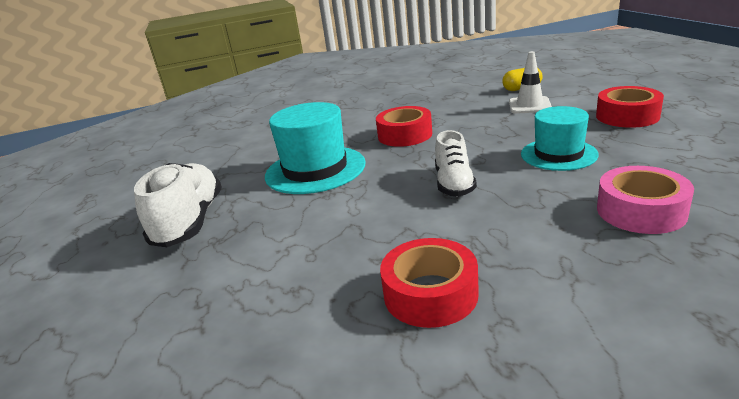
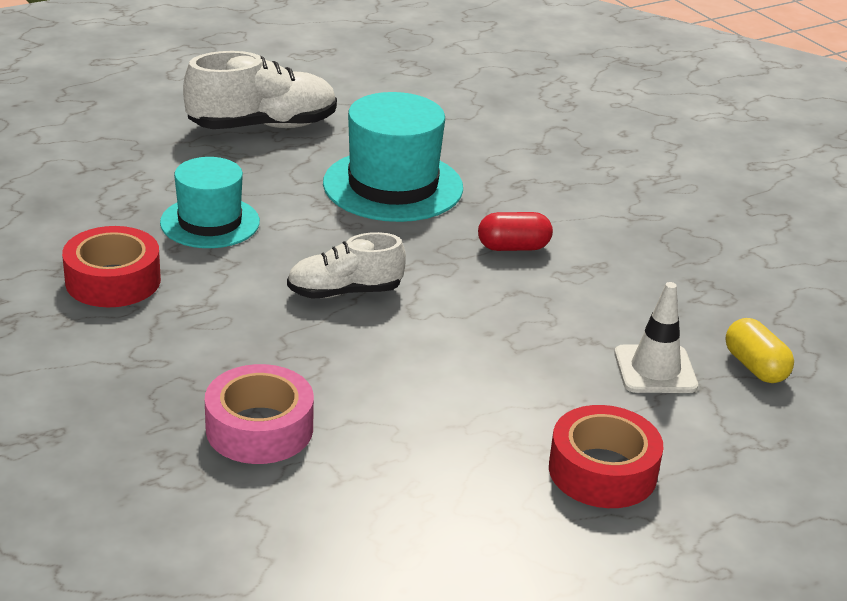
camera: 70 degrees right, 5 degrees up
red tape [376,106,432,147] -> red capsule [478,212,553,251]
turquoise hat [521,106,599,171] -> turquoise hat moved to [160,157,260,248]

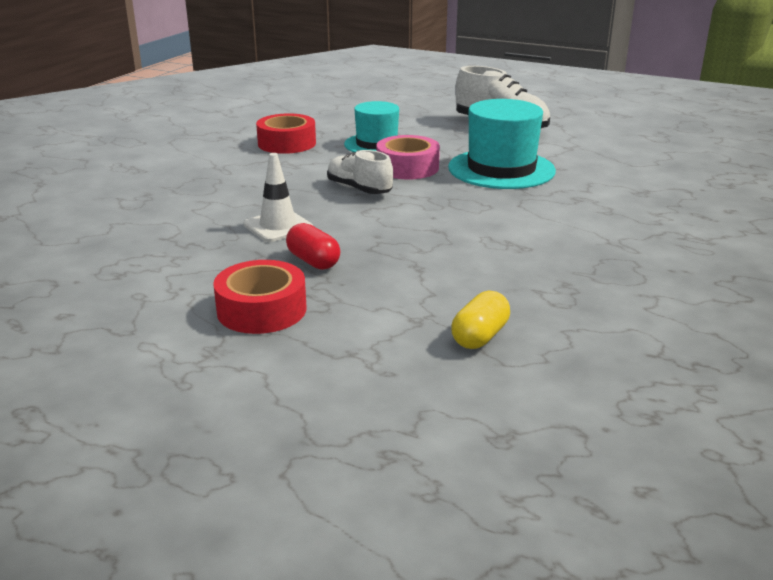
camera: 60 degrees right, 5 degrees down
pink tape [205,364,314,464] -> pink tape moved to [377,135,440,179]
red capsule [478,212,553,251] -> red capsule moved to [286,223,340,270]
white traffic cone [614,282,698,393] -> white traffic cone moved to [244,153,313,242]

